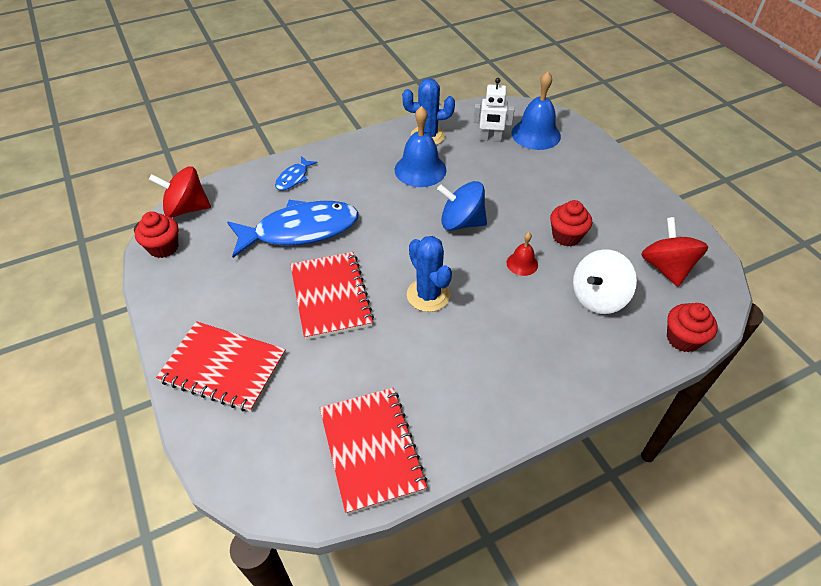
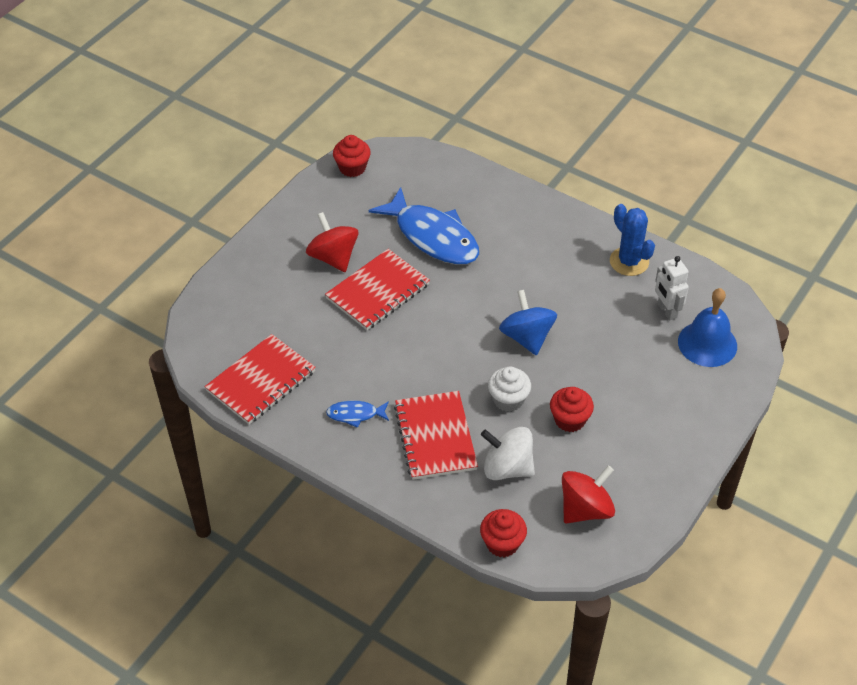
camera: 60 degrees right, 0 degrees up
red spinning top [148,166,211,218] -> red spinning top moved to [306,212,358,272]
red notebook [156,321,286,412] -> red notebook moved to [394,391,478,480]
blue fish [275,156,318,190] -> blue fish moved to [326,400,389,428]
blue bell [395,106,446,187] -> none
blue cactus [407,236,452,312] -> none
red bell [507,232,538,276] -> white cupcake [488,366,531,412]

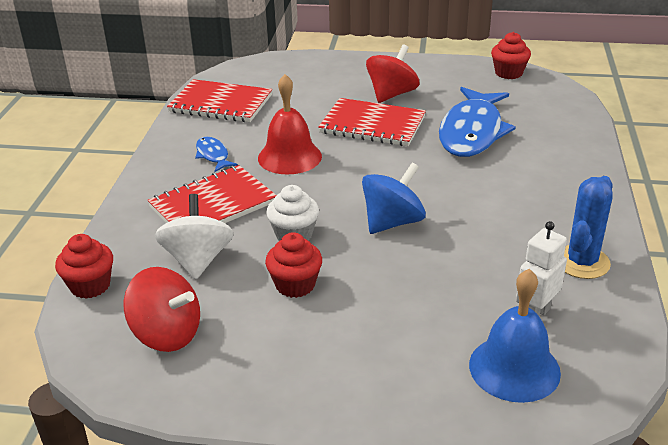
camera: 65 degrees right, 15 degrees down
none -> red bell [258,74,322,174]

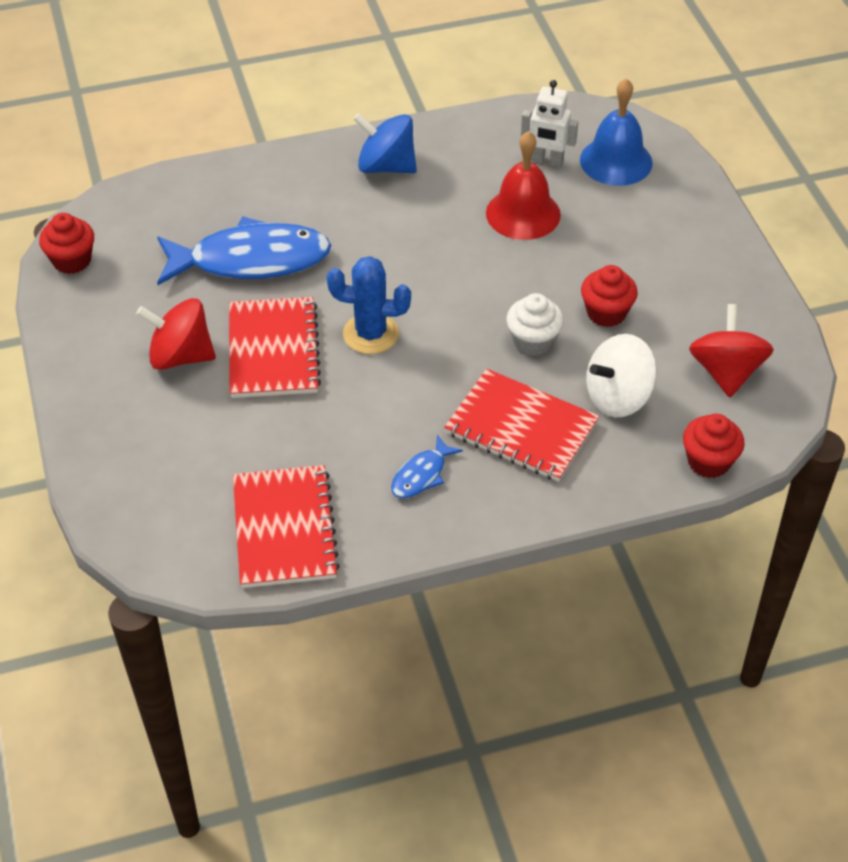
camera: 115 degrees left, 15 degrees up
red bell [258,74,322,174] -> red bell moved to [486,131,561,240]
blue spinning top [362,163,426,234] -> blue spinning top moved to [353,113,417,173]
blue cactus [564,176,613,279] -> blue cactus moved to [327,256,411,354]

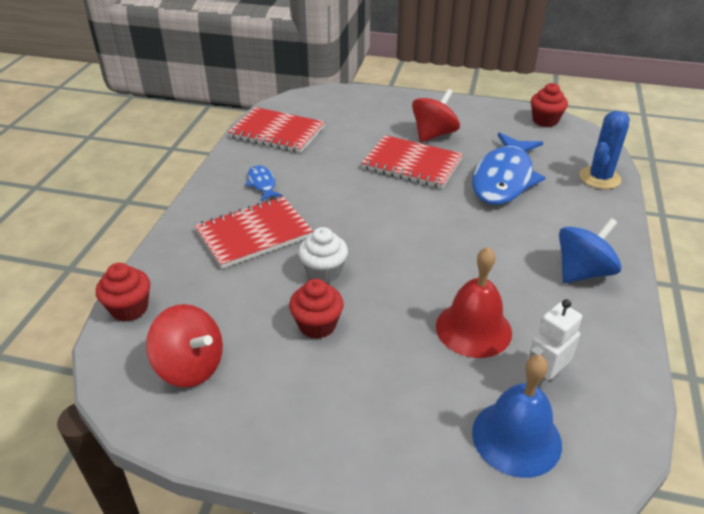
camera: 120 degrees right, 10 degrees down
blue cactus [327,256,411,354] -> blue cactus moved to [580,111,630,189]
white spinning top [586,334,657,417] -> none

